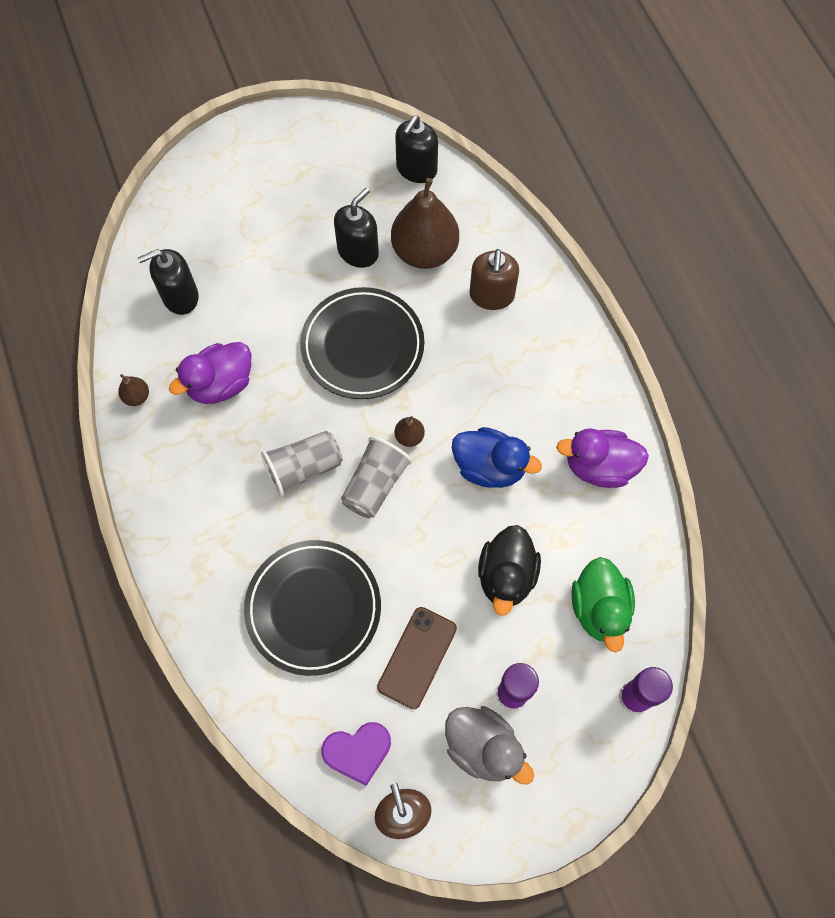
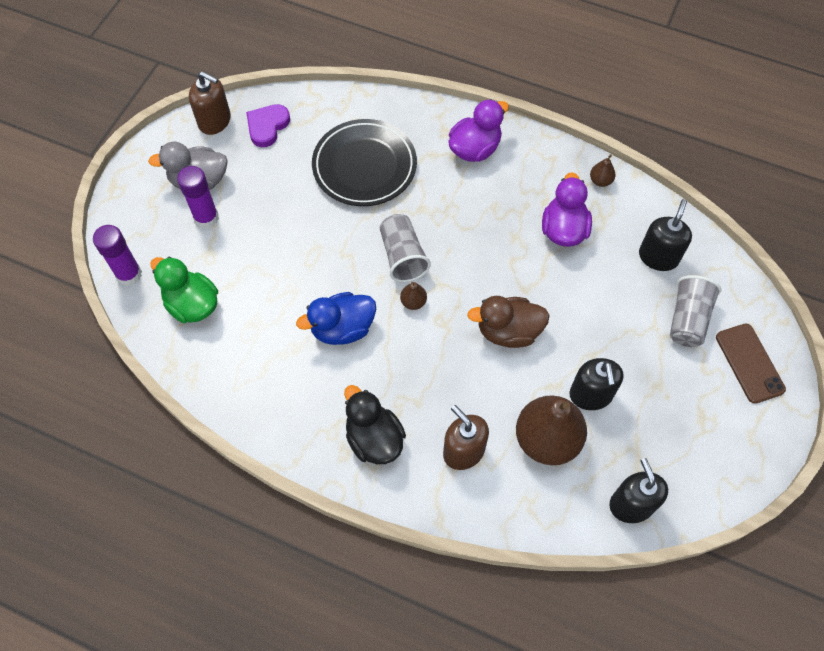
camera: 135 degrees right, 5 degrees down
grey cup [261,431,343,497] -> grey cup moved to [670,275,722,347]
black plate [300,287,424,399] -> brown duck [467,296,550,348]
brown phone [377,607,457,709] -> brown phone moved to [716,324,786,404]
black duck [478,525,541,616] -> black duck moved to [344,385,406,464]
purple duck [556,428,649,488] -> purple duck moved to [448,99,509,162]

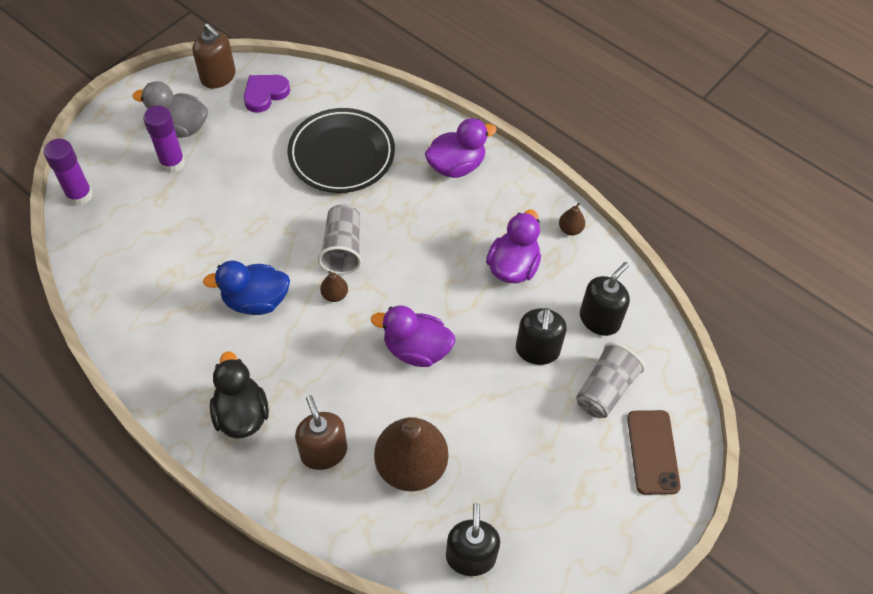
camera: 15 degrees right, 5 degrees down
green duck [151,257,218,323] -> none
brown duck [467,296,550,348] -> purple duck [371,305,455,367]
black soap dispenser [569,358,624,410] -> black soap dispenser moved to [516,308,567,365]

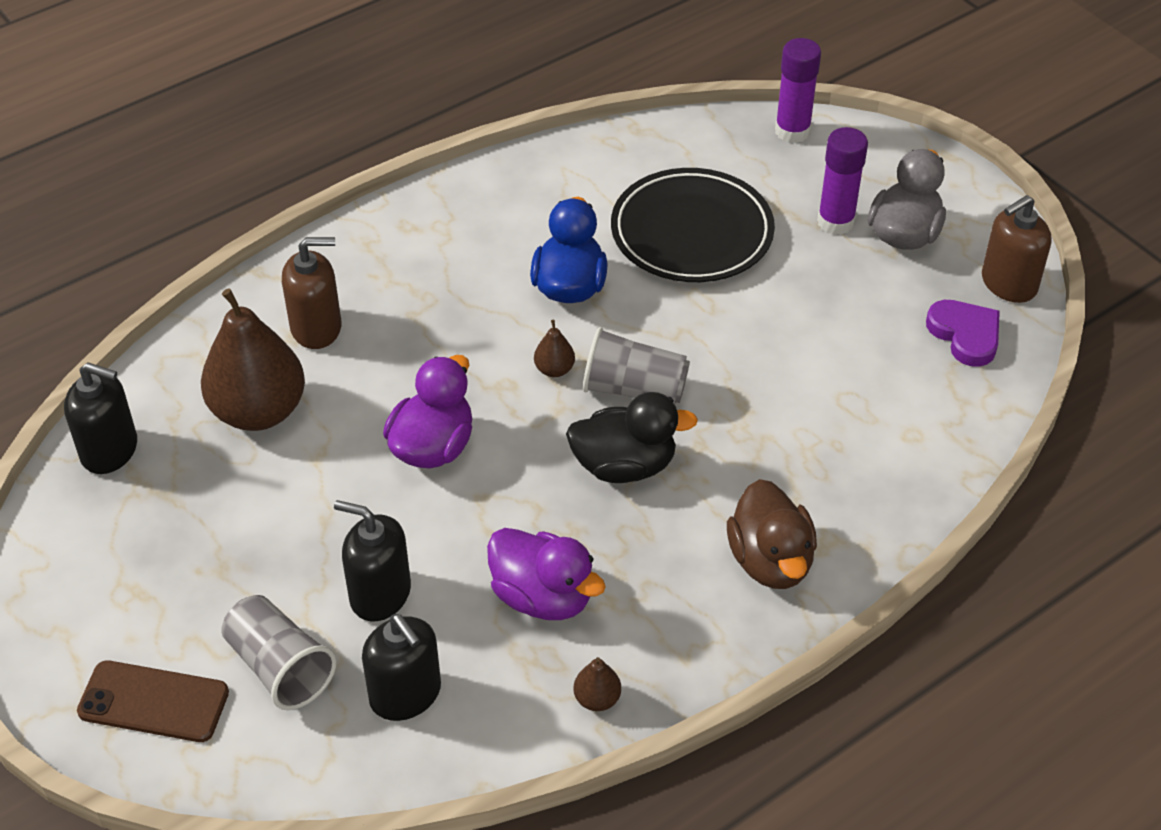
camera: 105 degrees right, 10 degrees down
black duck [210,352,269,439] -> black duck moved to [566,392,698,483]
black plate [288,108,395,193] -> black plate moved to [611,168,775,282]
purple duck [425,118,497,178] -> brown duck [727,479,817,589]

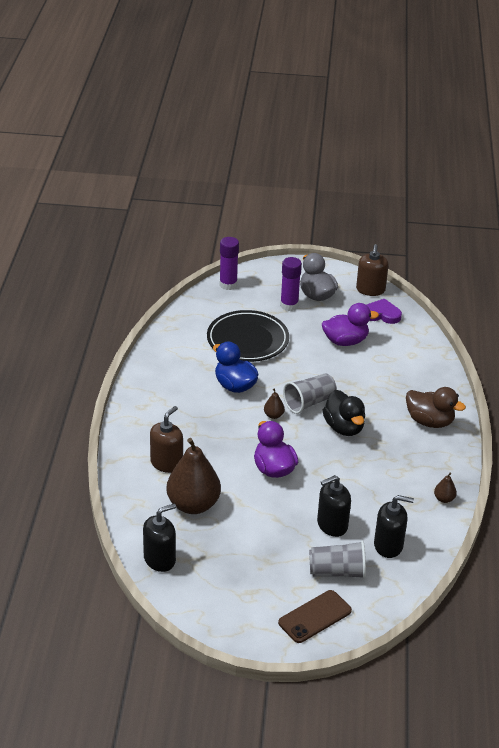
camera: 50 degrees left, 10 degrees down
purple duck [487,528,606,620] -> purple duck moved to [322,303,379,346]
black duck [566,392,698,483] -> black duck turned 120 degrees clockwise [323,390,365,436]

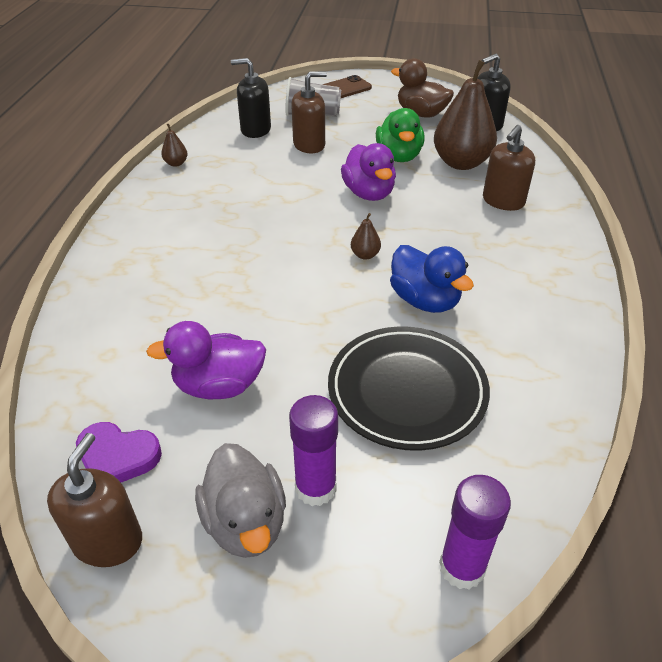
camera: 175 degrees left, 5 degrees up
grey cup [283,373,337,414] -> none
black soap dispenser [317,475,351,537] -> brown soap dispenser [291,71,327,153]
black duck [323,390,365,436] -> none
brown duck [406,387,466,428] -> brown duck moved to [391,58,454,118]
none -> green duck [376,108,425,162]

